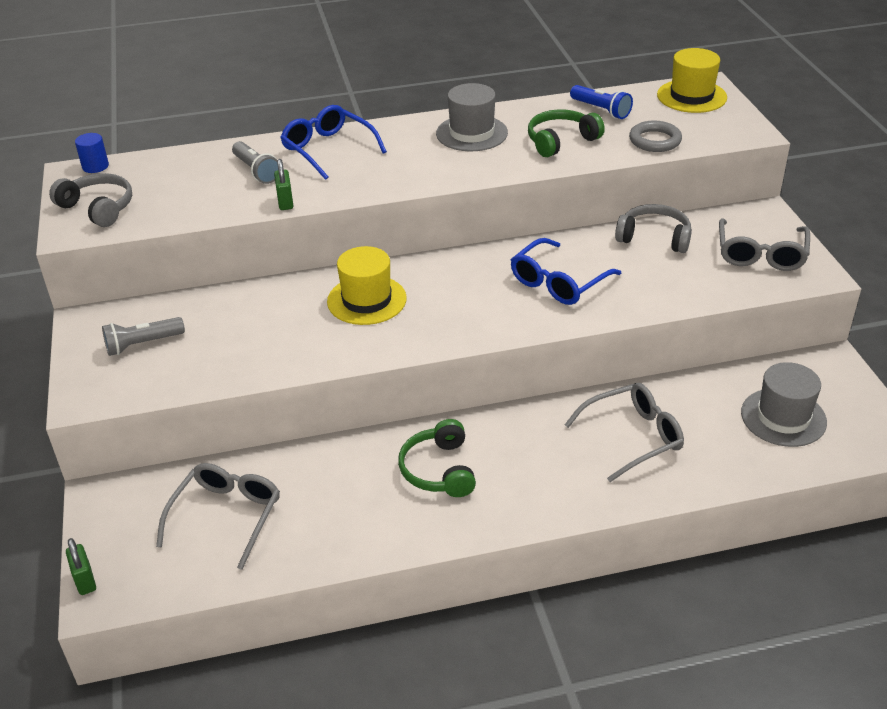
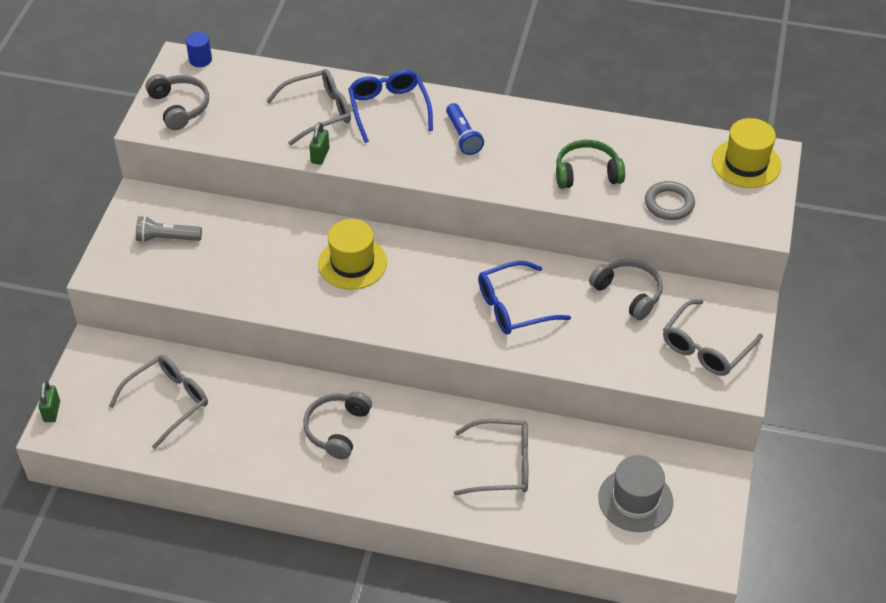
camera: 25 degrees right, 10 degrees up
grey flashlight [232,141,278,184] -> grey glasses [266,69,351,146]
green headphones [398,419,476,497] -> grey headphones [303,392,372,460]
grey hat [436,83,508,151] -> none
blue flashlight [570,85,633,119] -> blue flashlight moved to [446,103,484,155]

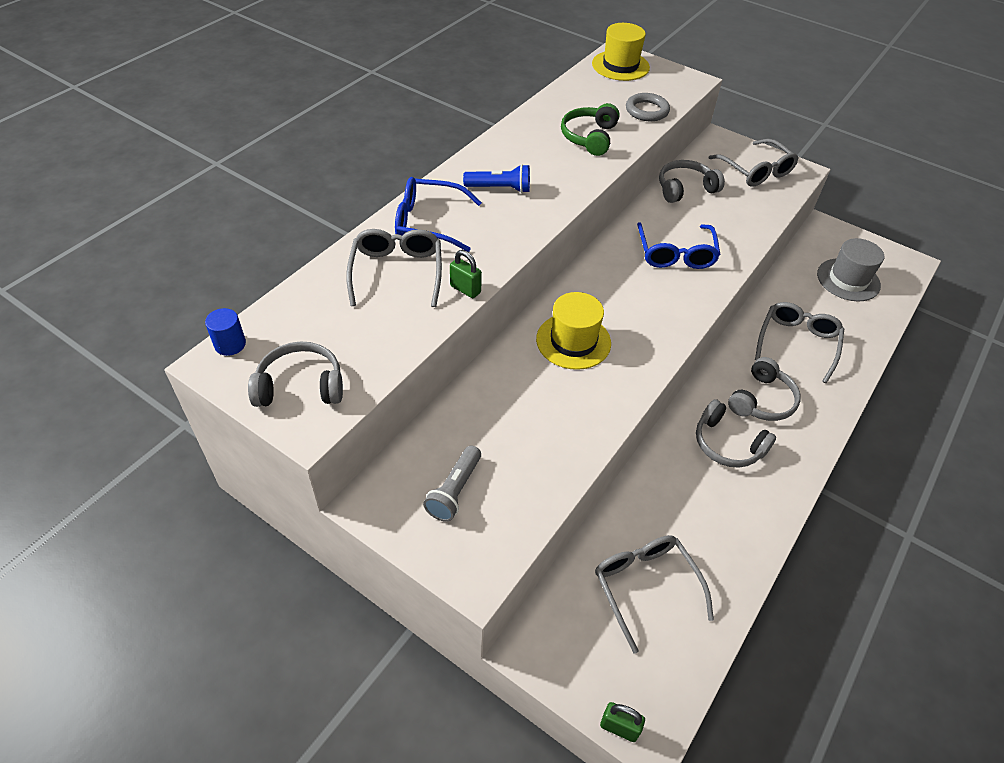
camera: 70 degrees left, 0 degrees up
none -> grey headphones [728,357,800,421]

